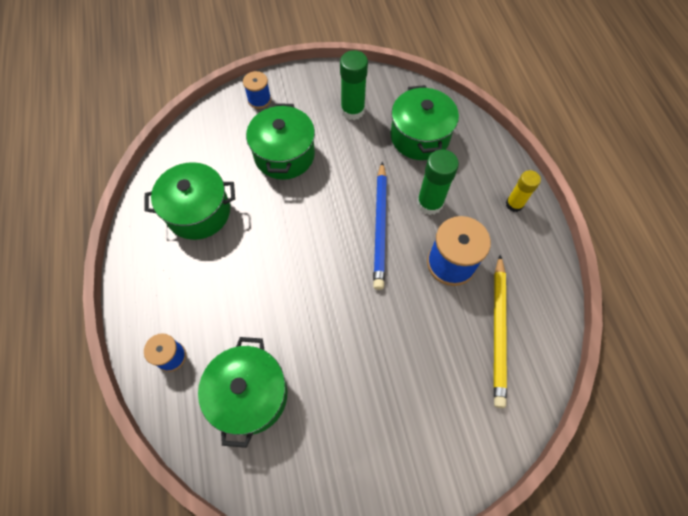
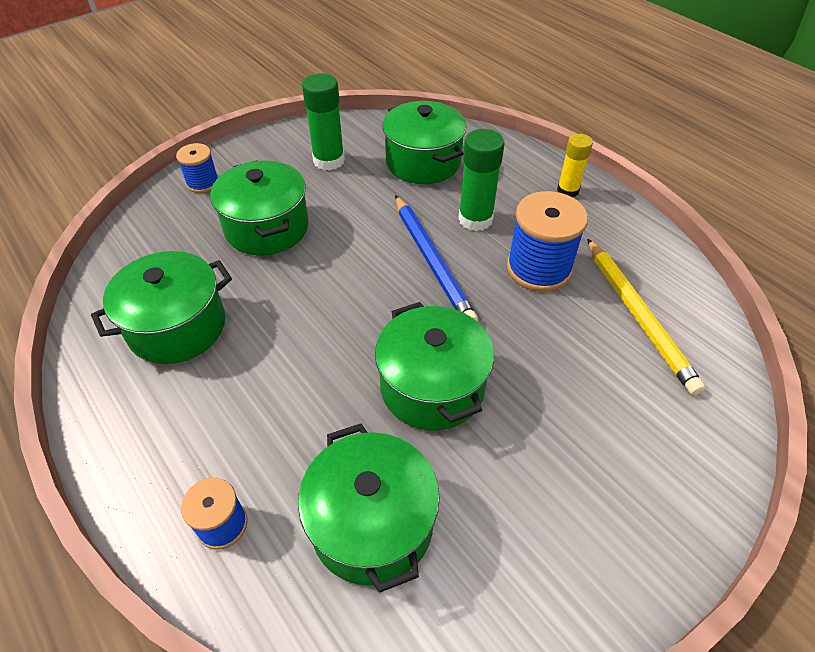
camera: 25 degrees left, 15 degrees down
none -> green pot [375,302,494,431]

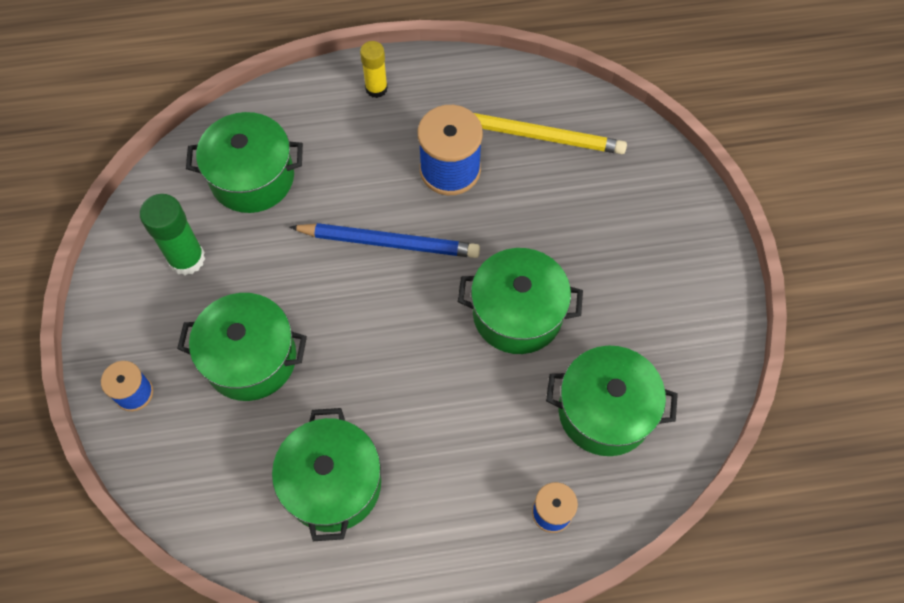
camera: 60 degrees left, 15 degrees up
green glue stick [458,129,504,231] -> none

